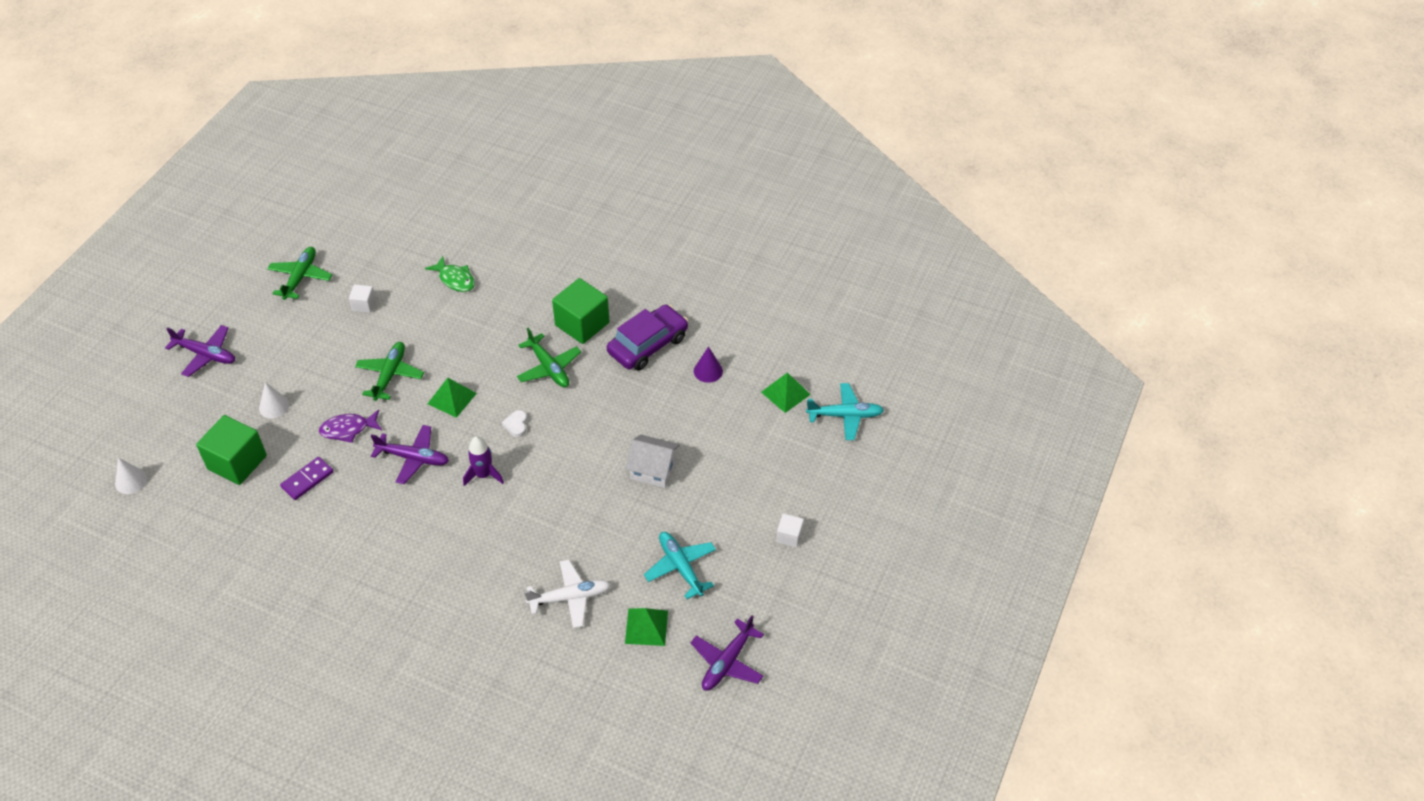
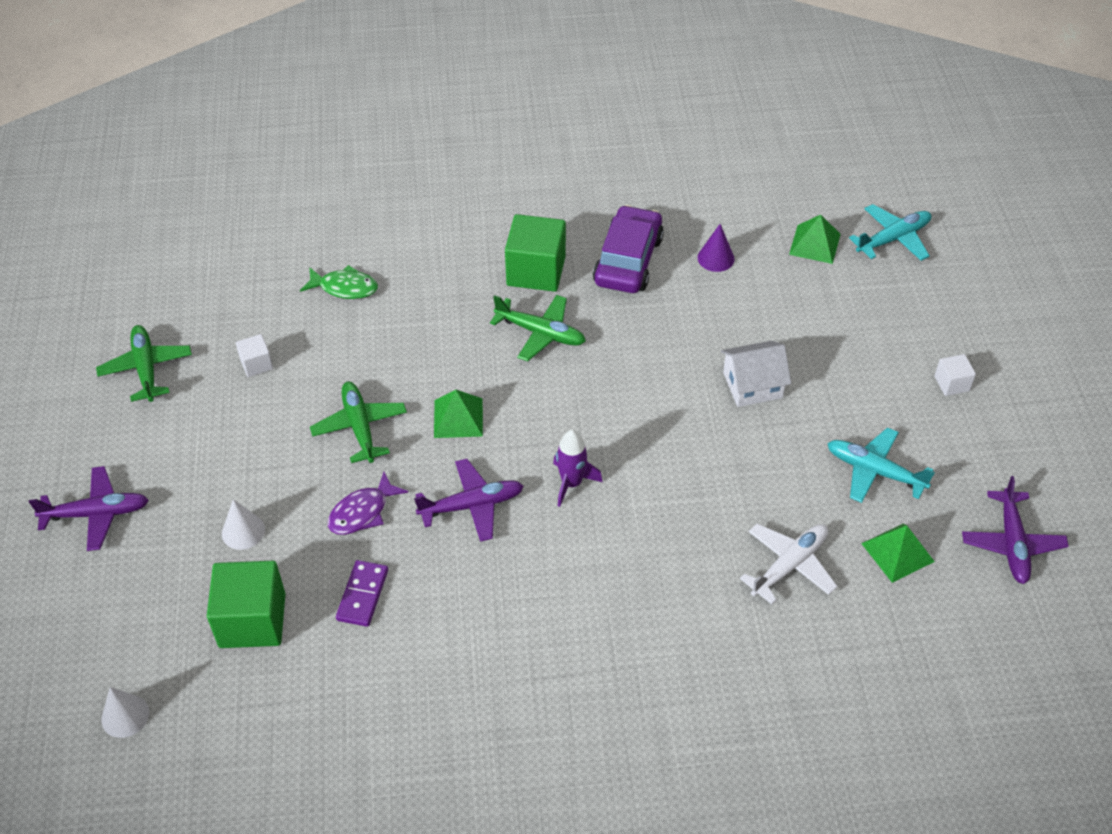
camera: 30 degrees left, 0 degrees up
white heart [502,410,527,437] -> none

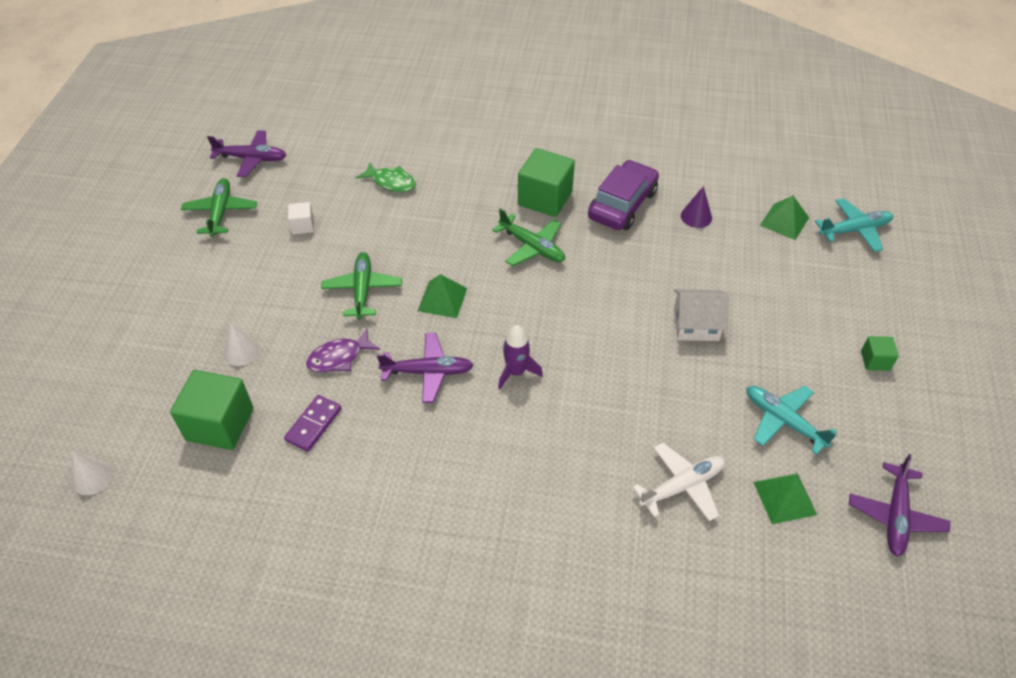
camera: 15 degrees right, 0 degrees up
purple plane [29,466,149,551] -> purple plane moved to [207,130,286,177]
white cube [934,354,976,396] -> green cube [861,336,899,371]

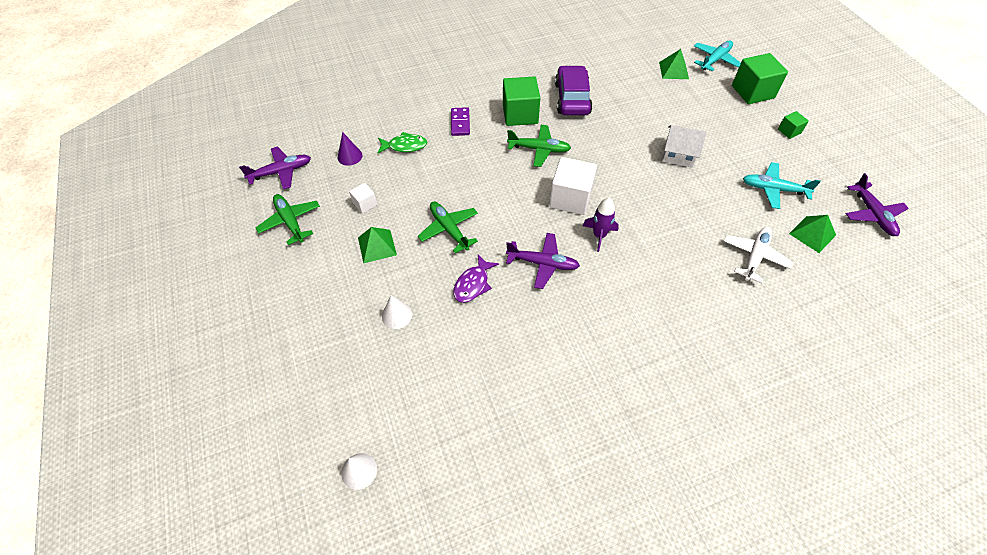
camera: 30 degrees left, 5 degrees up
green cube [170,370,254,450] -> green cube moved to [732,53,788,104]
purple domino [284,395,342,452] -> purple domino moved to [451,107,470,136]
purple plane [377,333,474,403] -> purple plane turned 45 degrees clockwise [506,233,580,289]
green pyramid [418,274,467,318] -> green pyramid moved to [358,227,397,263]
white house [674,289,729,341] -> white house turned 45 degrees clockwise [662,125,707,168]
purple cone [681,186,712,228] -> purple cone moved to [338,132,363,166]
none -> white cube [549,157,597,215]

